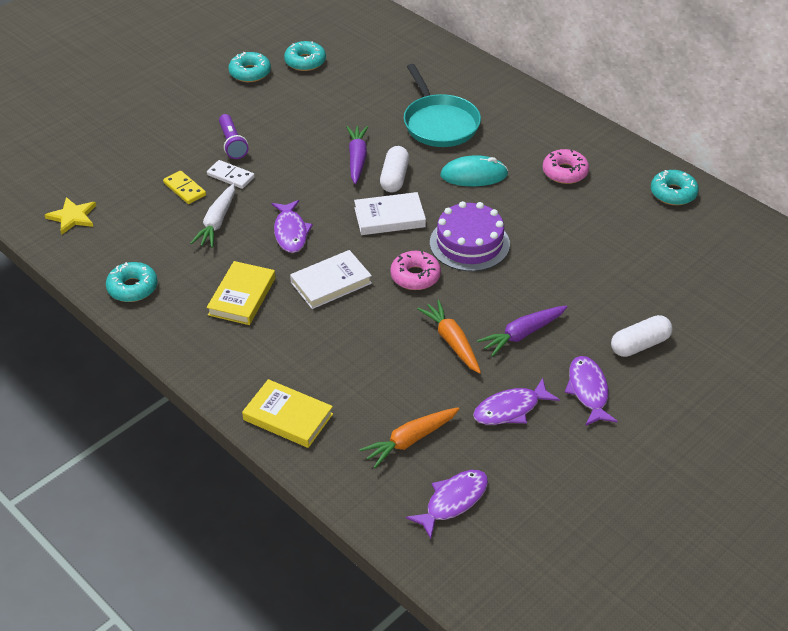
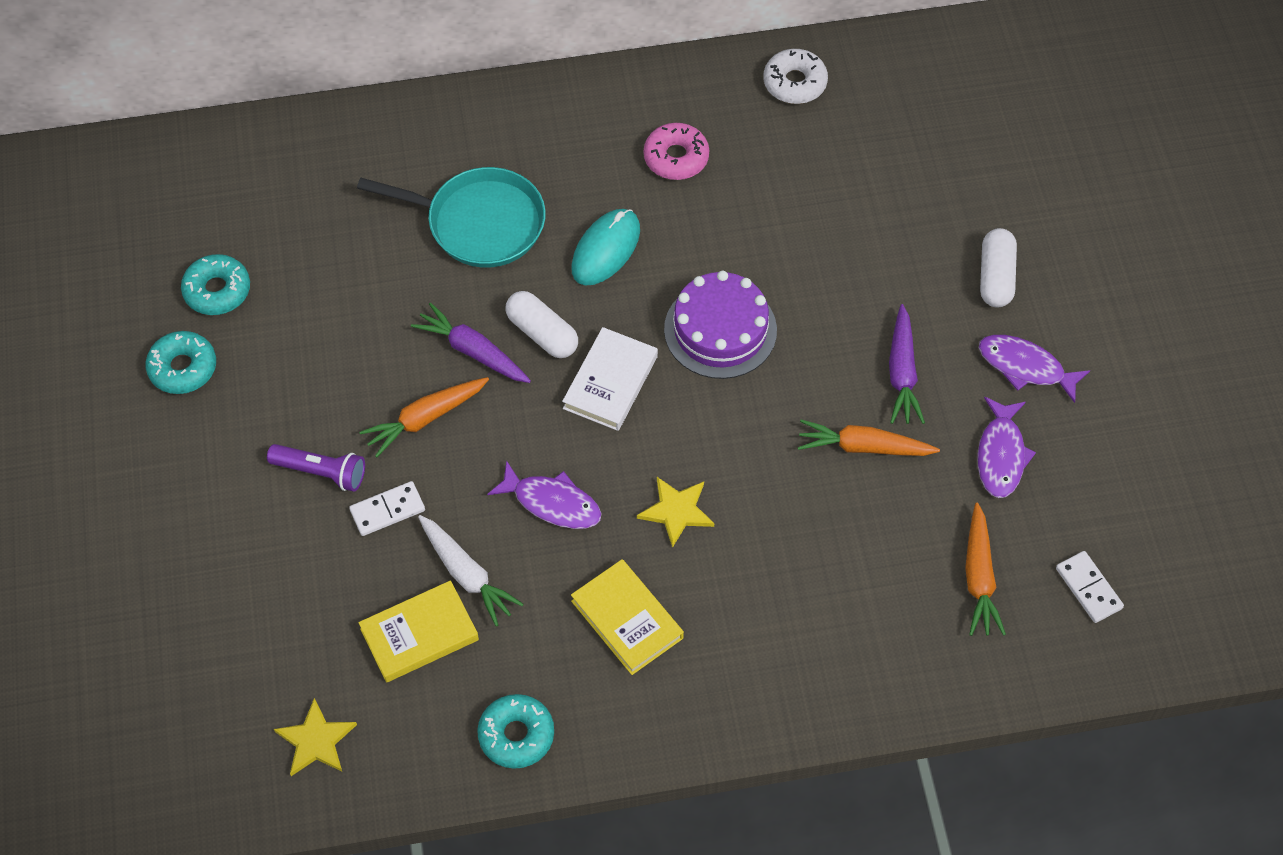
camera: 55 degrees left, 15 degrees up
yellow domino [163,171,206,204] -> none
yellow book [242,379,333,448] -> yellow book moved to [359,580,479,683]
white book [290,250,372,309] -> yellow star [637,477,714,548]
pink donut [390,251,441,290] -> none
purple fish [406,470,488,539] -> white domino [1056,551,1124,623]
turquoise donut [651,170,699,205] -> white donut [763,49,828,104]
none -> orange carrot [359,377,489,458]

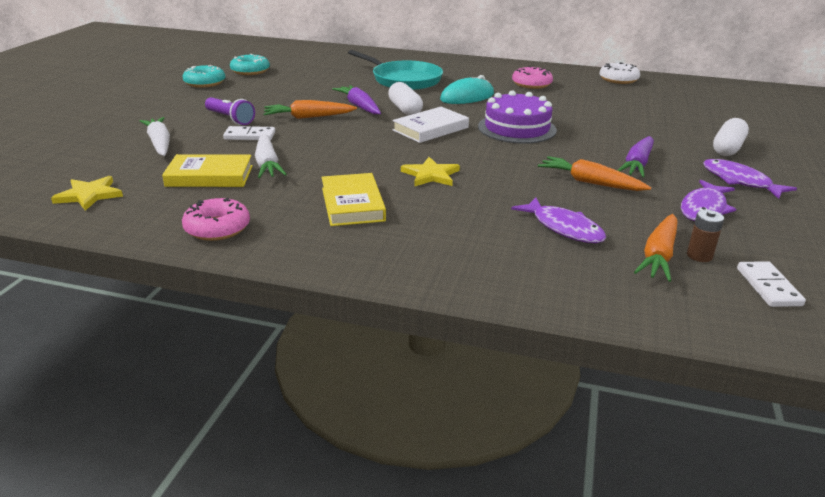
camera: 25 degrees right, 30 degrees down
turquoise donut [477,694,554,769] -> pink donut [182,198,250,241]
purple fish [487,460,602,529] -> purple fish moved to [511,197,606,243]
none -> white carrot [140,117,170,156]
none -> brown battery [687,210,724,262]

